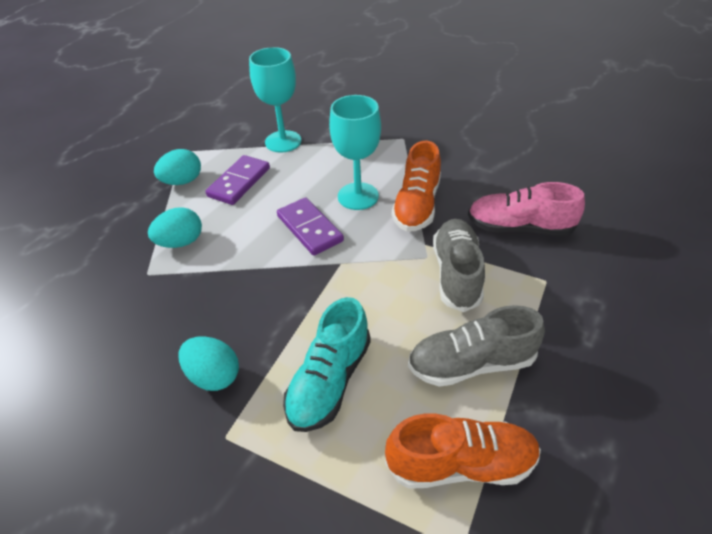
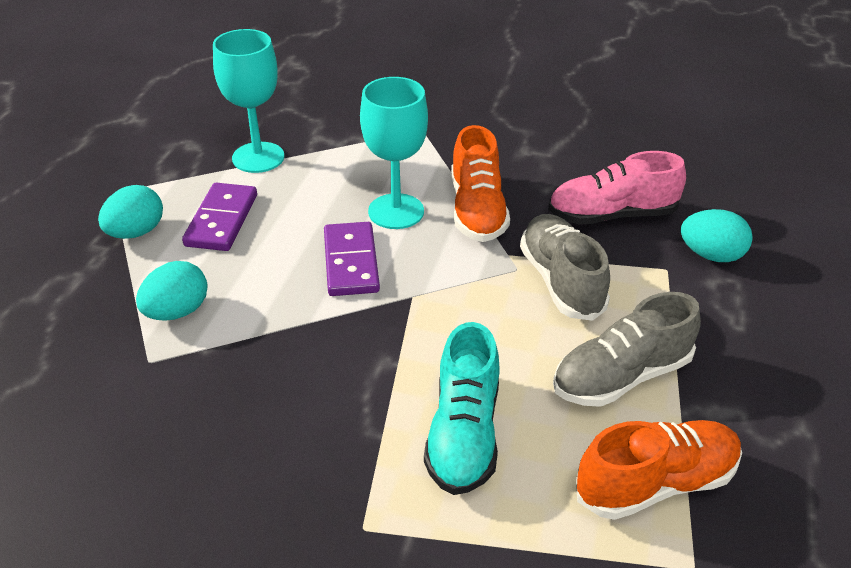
camera: 20 degrees left, 5 degrees down
turquoise egg [179,336,239,391] -> turquoise egg moved to [681,209,753,262]
purple domino [277,198,344,256] -> purple domino turned 45 degrees clockwise [324,222,380,296]

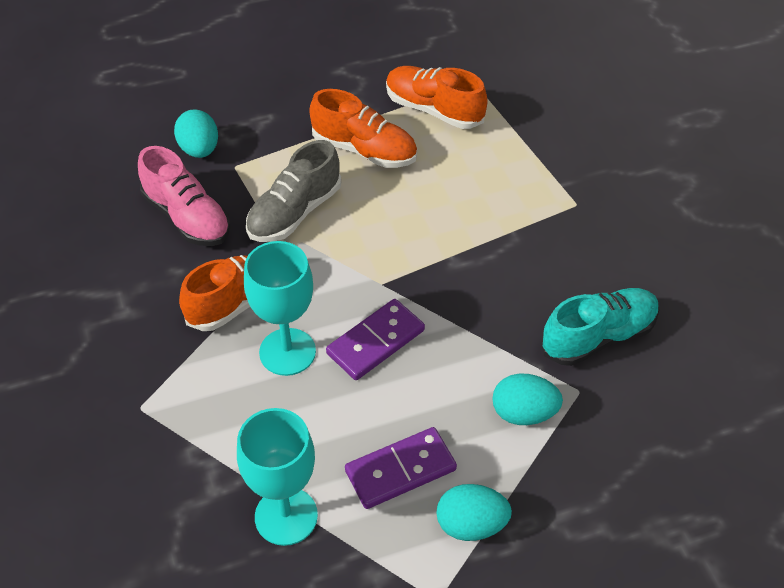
camera: 125 degrees left, 10 degrees up
turquoise shoe [424,322,500,495] -> turquoise shoe moved to [541,288,660,366]
grey shoe [553,292,701,407] -> orange shoe [309,89,417,168]

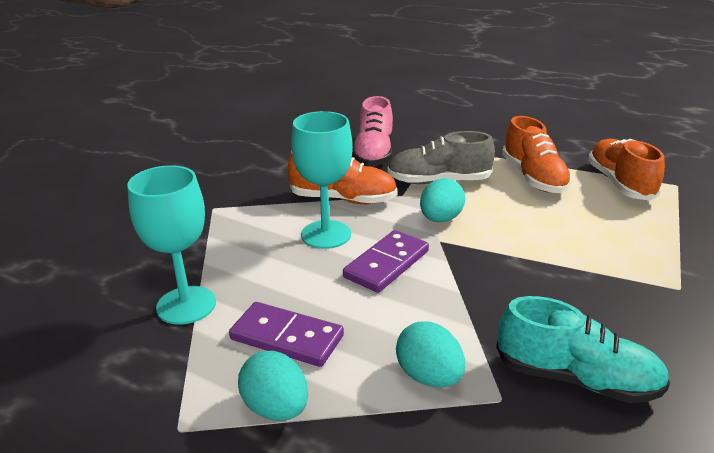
camera: 50 degrees right, 20 degrees down
turquoise egg [174,109,218,158] -> turquoise egg moved to [420,178,465,222]
purple domino [326,299,425,380] -> purple domino turned 60 degrees counterclockwise [343,230,429,293]

